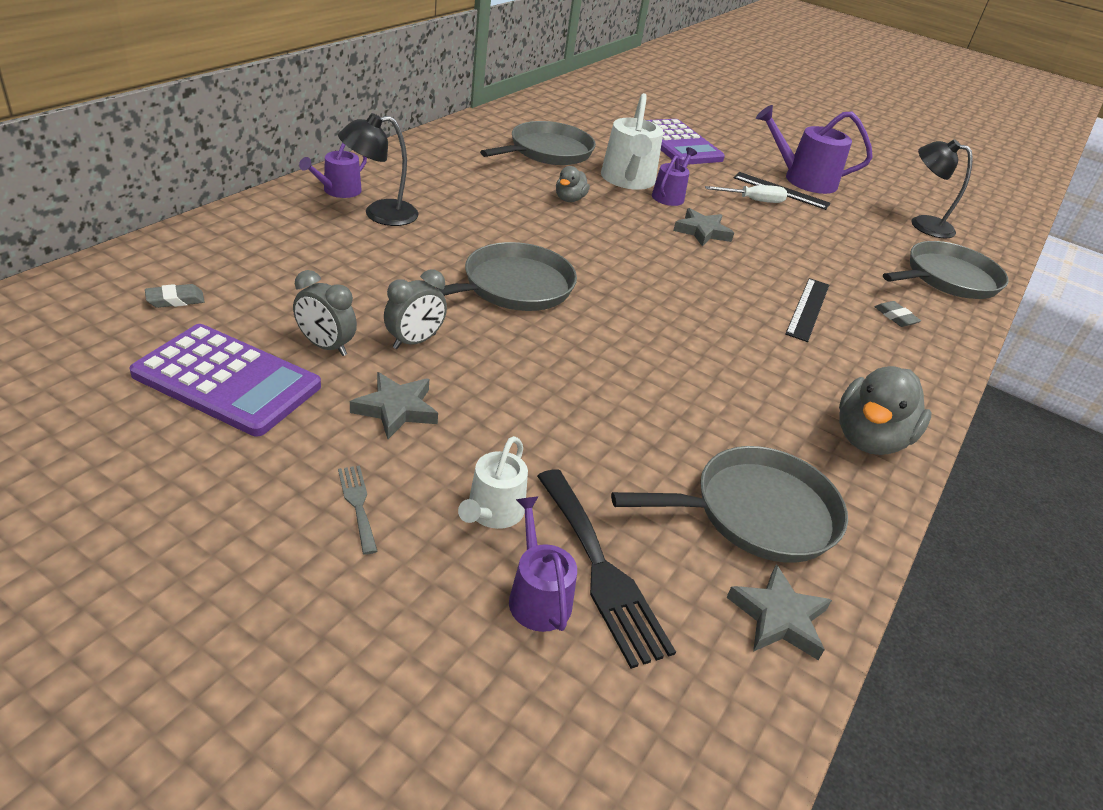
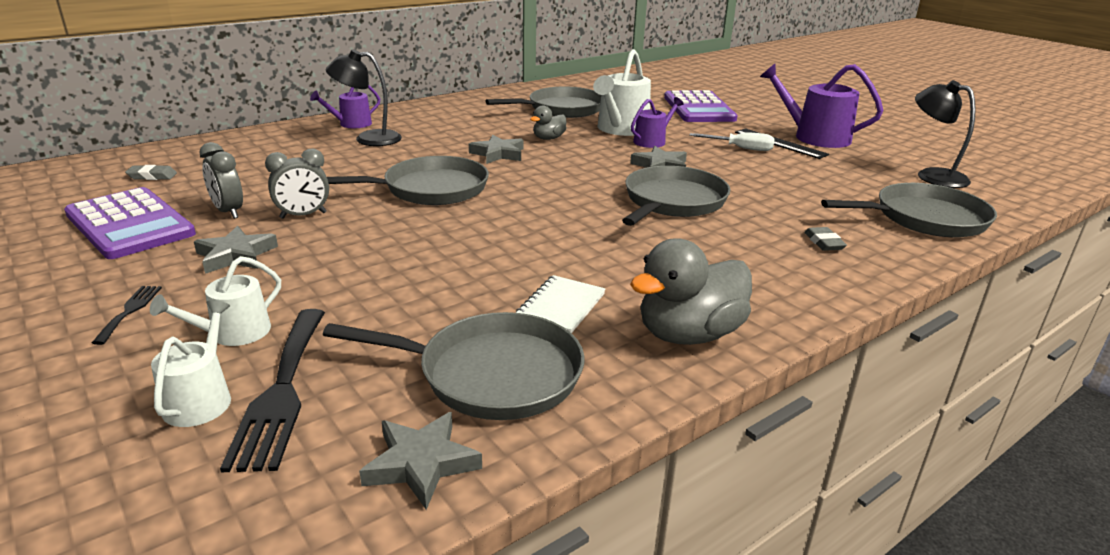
camera: 25 degrees right, 10 degrees down
grey fork [338,466,377,555] -> black fork [92,286,162,345]
purple watering can [509,496,577,632] -> white watering can [151,300,231,427]
black ruler [785,278,829,342] -> none
none -> grey star [469,135,523,164]
none -> white notebook [516,275,605,333]
none -> grey pan [622,166,731,226]

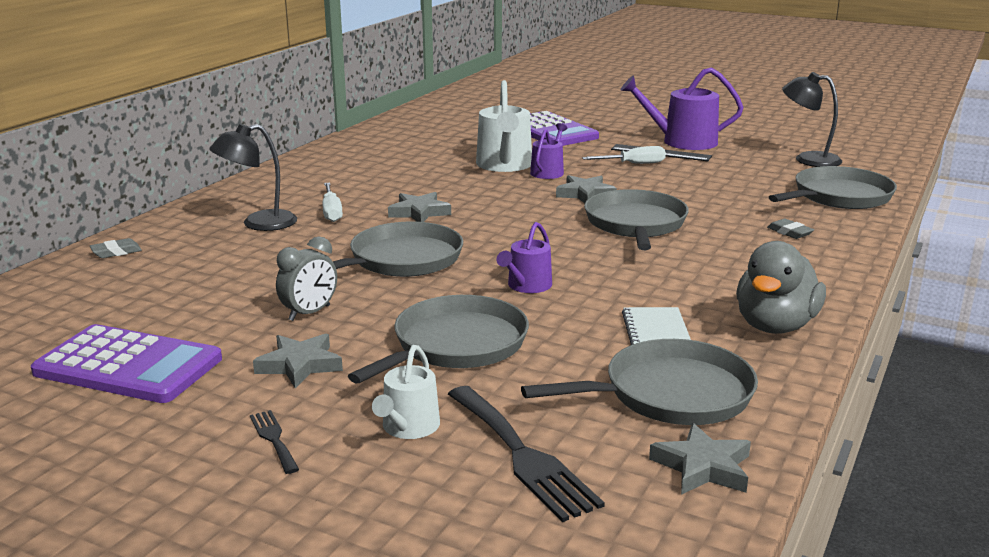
camera: 25 degrees left, 5 degrees down
grey eraser [125,165,177,180] -> grey eraser moved to [90,238,142,258]
white watering can [151,300,231,427] -> none
grey clock [199,142,243,219] -> none
purple watering can [310,85,380,128] -> purple watering can moved to [496,222,552,293]
grey pan [486,87,601,118] -> grey pan moved to [348,295,529,383]
grey duck [530,105,567,140] -> none
none -> white screwdriver [322,183,343,222]

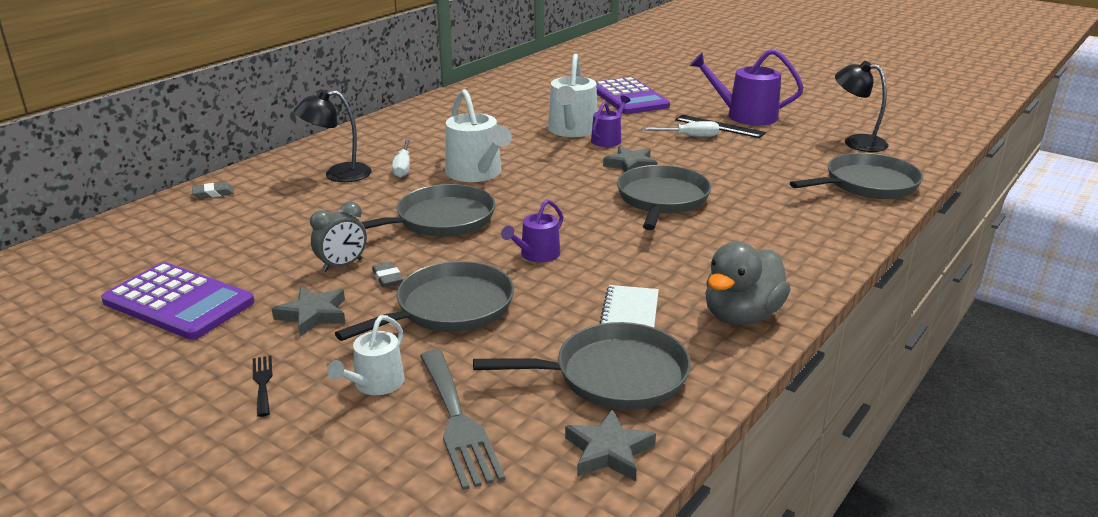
camera: 10 degrees right, 5 degrees up
grey star [388,192,451,222] -> white watering can [445,89,512,182]
black fork [448,386,605,522] -> grey fork [420,350,505,490]
grey eraser [767,219,814,239] -> grey eraser moved to [372,262,403,287]

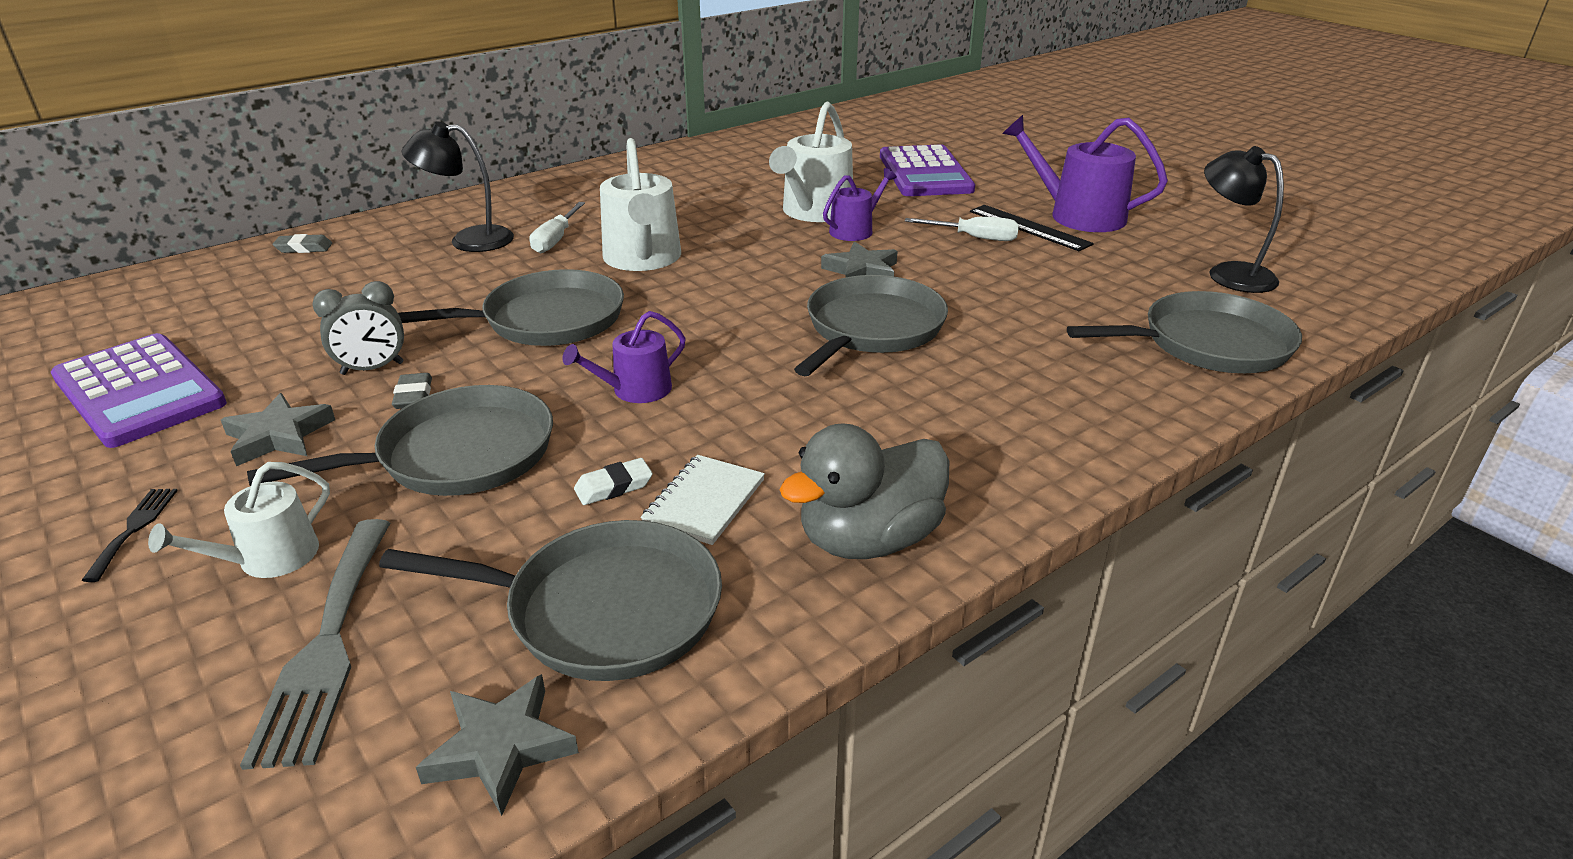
camera: 15 degrees right, 5 degrees up
none -> white eraser [574,458,653,505]

